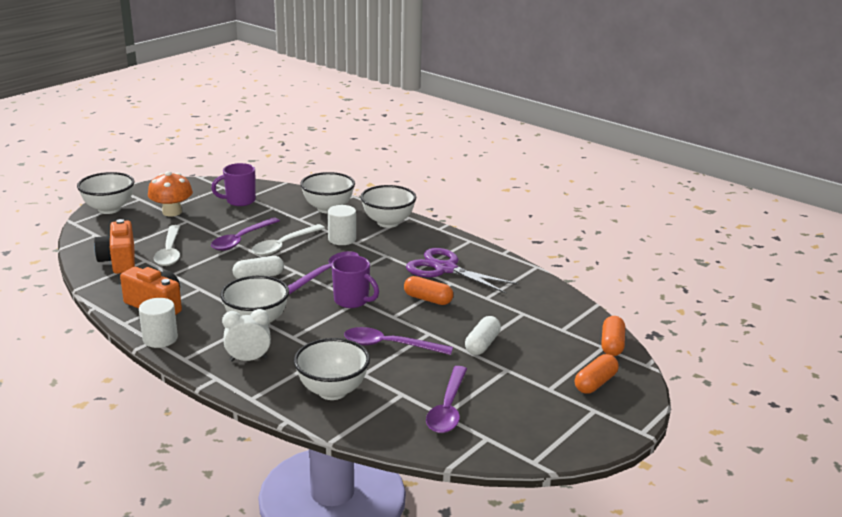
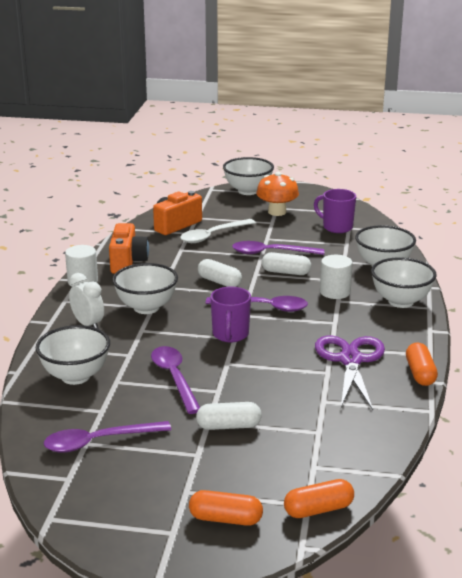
camera: 60 degrees right, 0 degrees up
white spoon [251,224,325,256] -> white capsule [262,252,311,275]
orange capsule [404,276,453,305] -> orange capsule moved to [406,342,438,386]

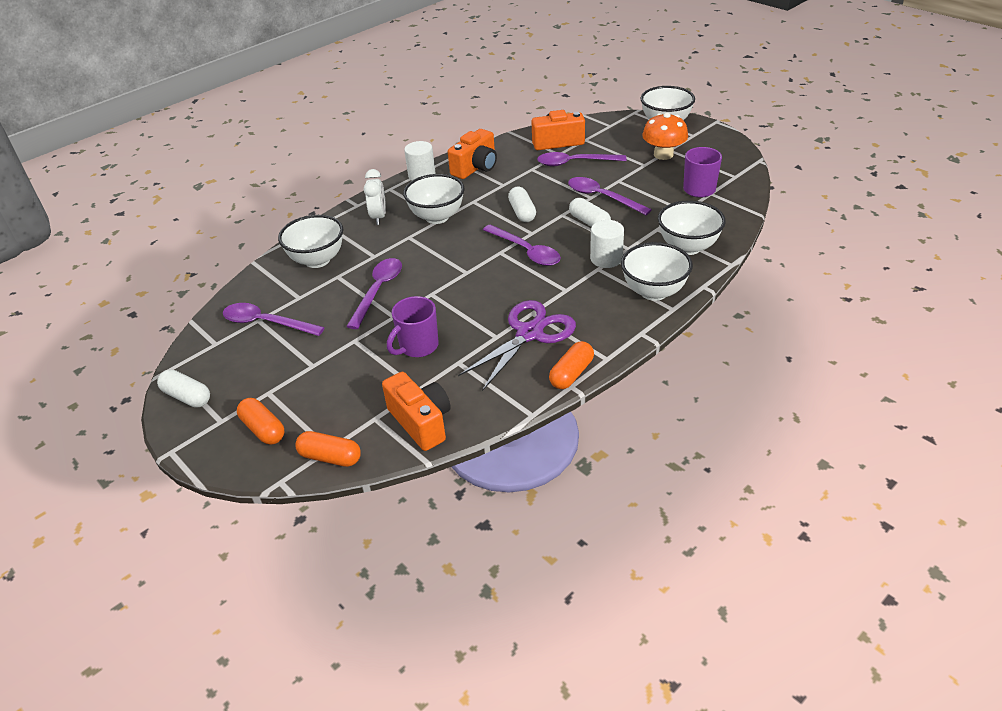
camera: 40 degrees right, 15 degrees up
white spoon [180,219,256,243] -> purple spoon [537,152,627,166]
white capsule [196,402,262,430] -> white capsule moved to [157,369,210,407]
purple mug [210,287,251,342] -> purple mug moved to [387,296,438,357]
none -> orange camera [382,372,451,451]

